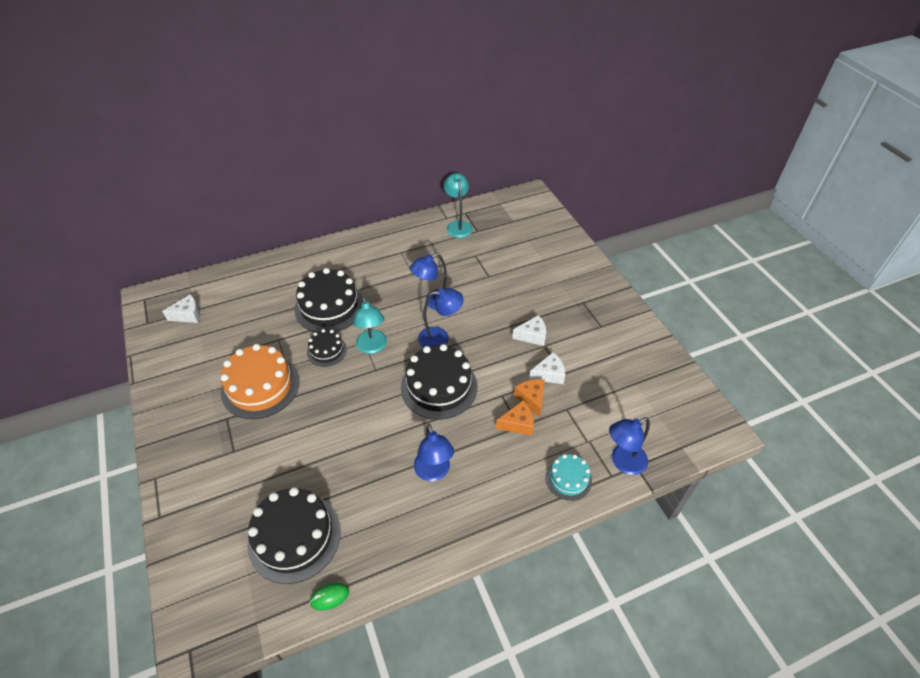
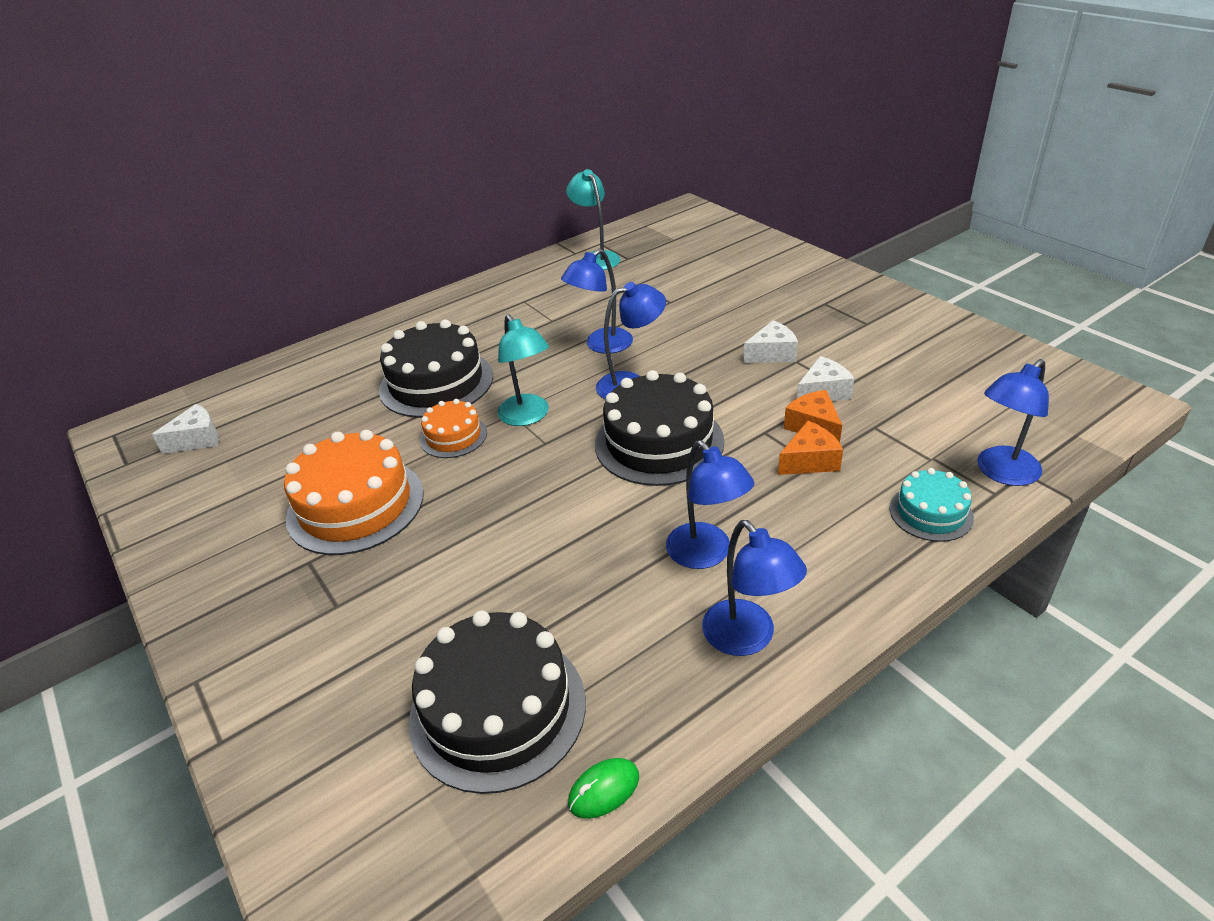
camera: 10 degrees left, 10 degrees down
black cake [307,329,347,367] -> orange cake [420,399,487,458]
none -> blue lamp [702,520,807,656]

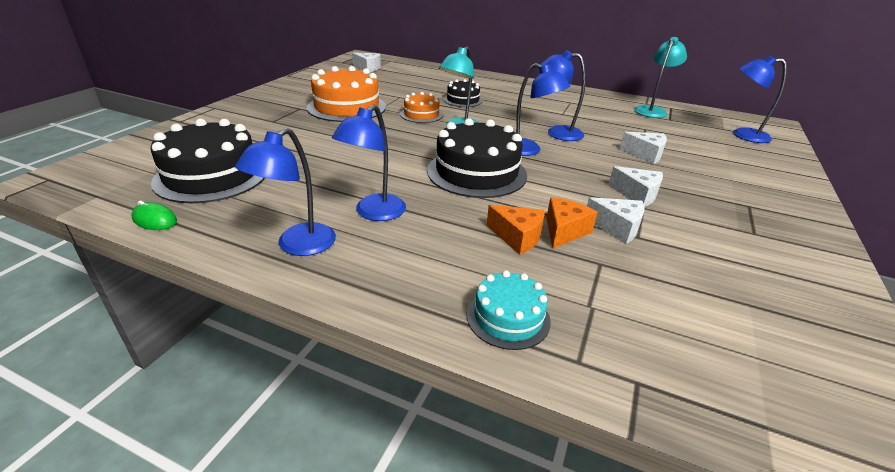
camera: 55 degrees right, 5 degrees down
black cake [379,319,493,418] -> black cake [444,79,483,107], size x0.54
blue lamp [977,359,1049,486] -> blue lamp moved to [733,56,787,143]
none -> white cheese [620,132,667,164]

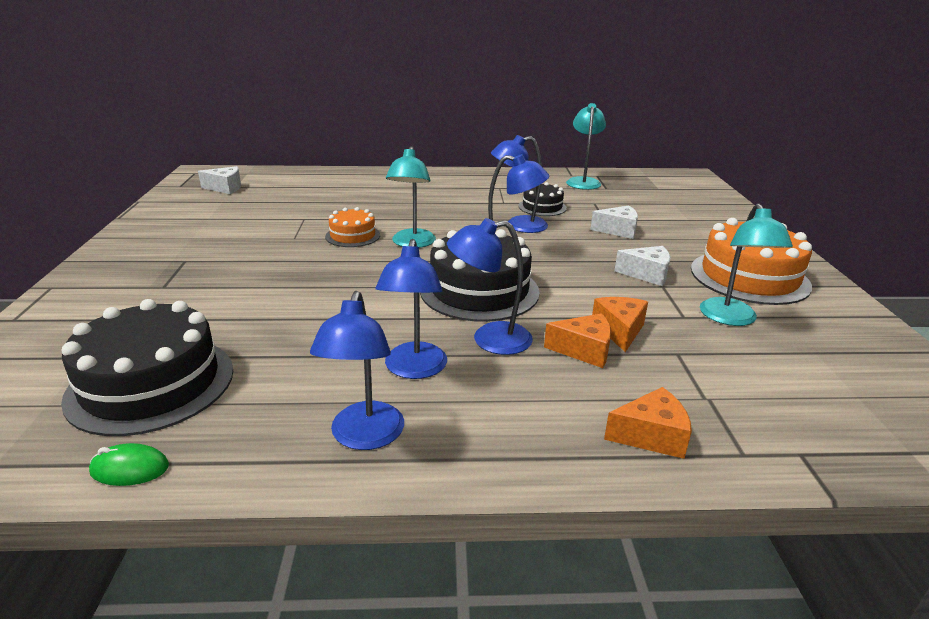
camera: 25 degrees left, 5 degrees down
orange cake [307,66,386,122] -> orange cake moved to [691,218,812,305]
black cake [444,79,483,107] -> black cake moved to [518,182,567,216]
turquoise cake [467,270,551,350] -> orange cheese [604,387,692,459]
white cheese [587,197,645,244] -> none
blue lamp [733,56,787,143] -> blue lamp moved to [447,218,533,355]
none -> turquoise lamp [700,204,793,326]

